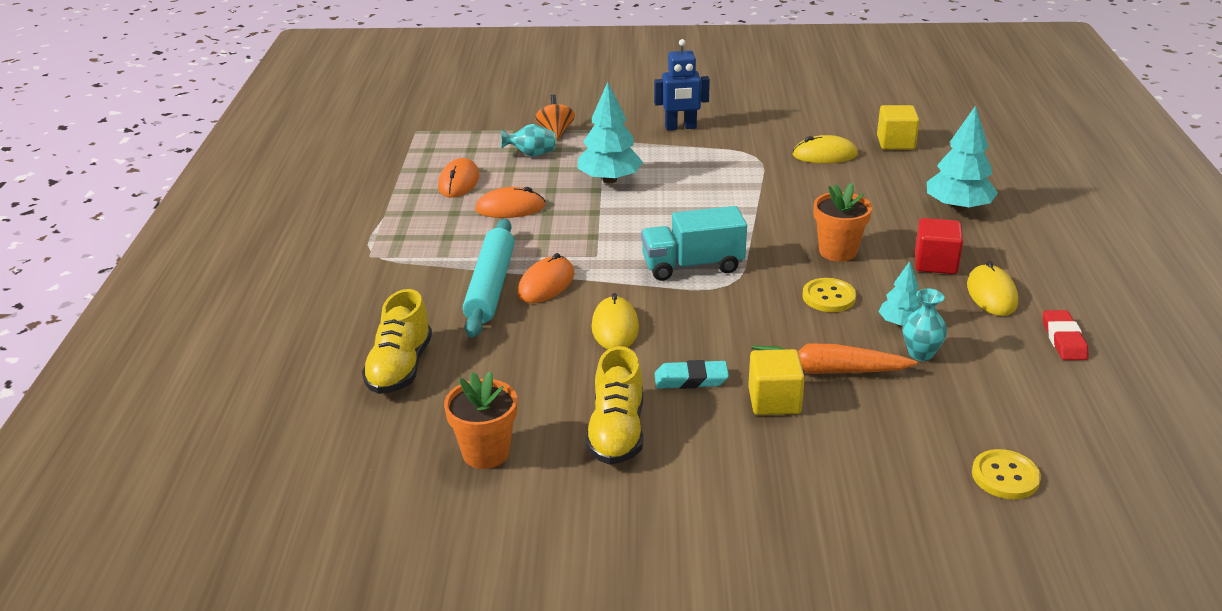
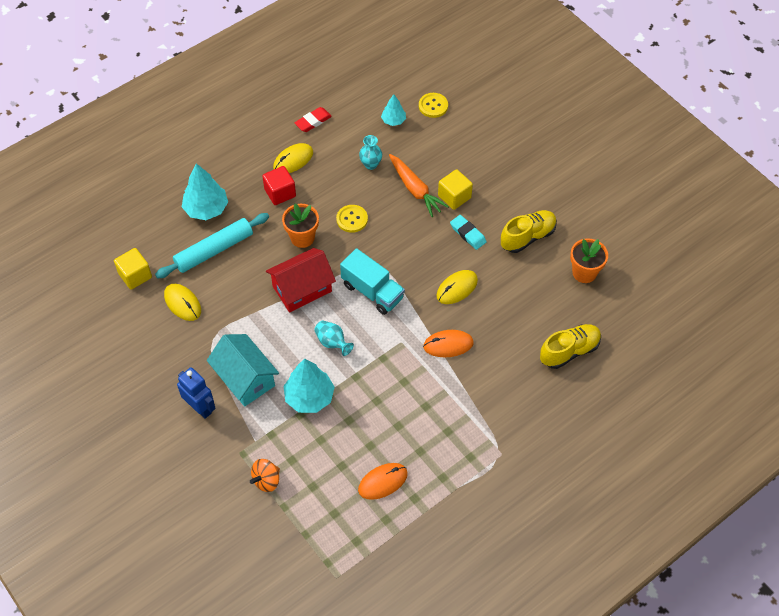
camera: 130 degrees left, 25 degrees up
turquoise rolling pin [463,219,515,337] -> turquoise rolling pin moved to [155,213,269,278]
orange mouse [475,187,546,218] -> none
turquoise vase [501,124,555,156] -> turquoise vase moved to [314,320,354,356]
turquoise tree [878,261,921,326] -> turquoise tree moved to [381,94,406,126]
none -> turquoise house [207,334,279,407]
none -> red house [266,248,336,312]

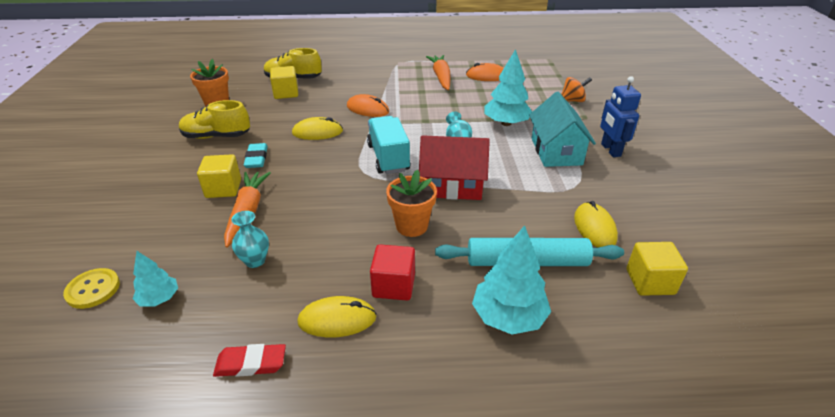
camera: 145 degrees left, 20 degrees down
yellow button [336,205,368,233] -> none
none -> yellow cube [270,66,298,99]
none -> orange carrot [426,55,450,90]

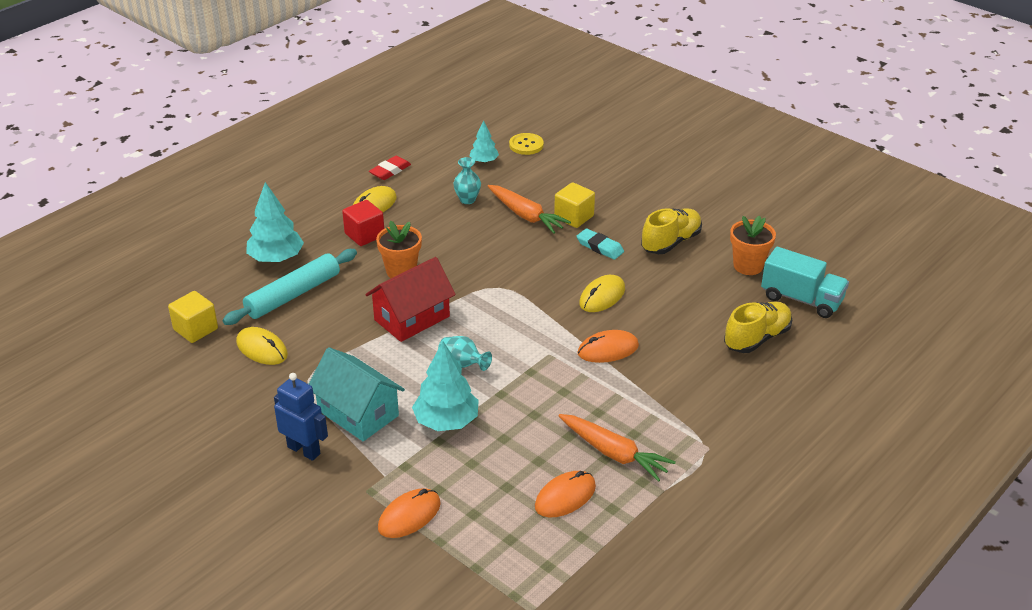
camera: 135 degrees right, 0 degrees up
yellow cube [270,66,298,99] -> none
turquoise truck [367,116,411,174] -> turquoise truck moved to [761,247,849,318]
orange spinning top [561,77,592,102] -> orange mouse [378,488,441,538]

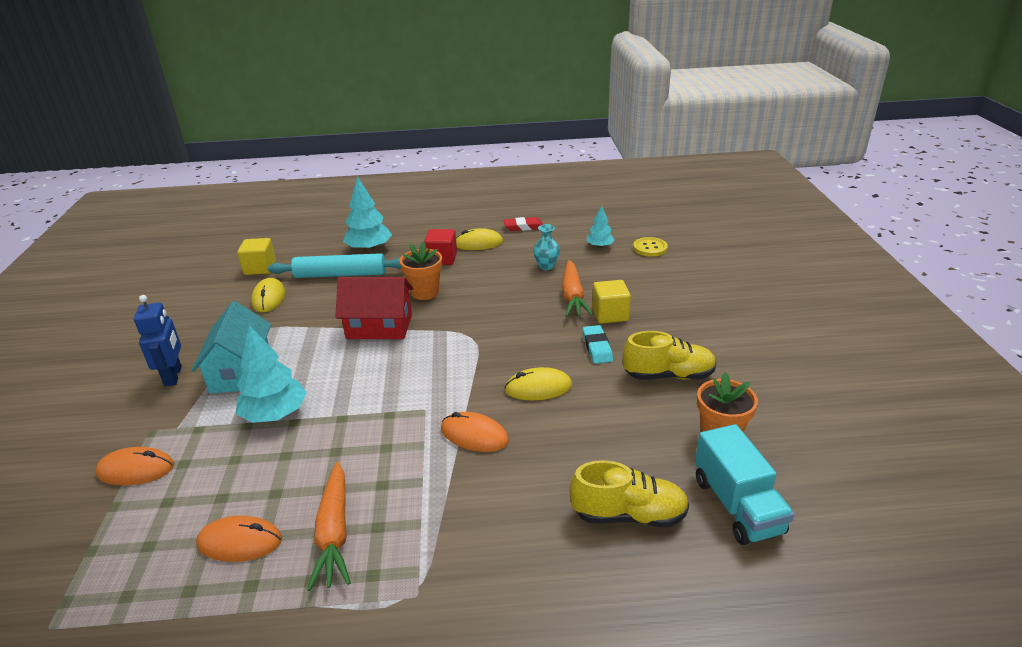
camera: 45 degrees right, 5 degrees down
turquoise vase [438,336,492,371] -> none

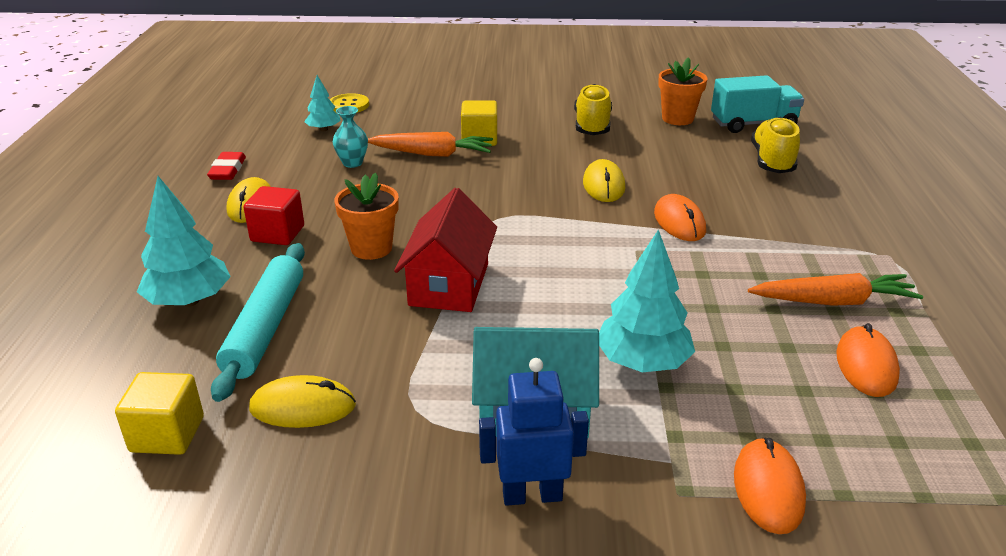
camera: 85 degrees left, 0 degrees up
orange mouse [441,412,509,452] -> orange mouse turned 45 degrees counterclockwise [654,194,706,241]
turquoise eraser [582,325,613,364] -> none

